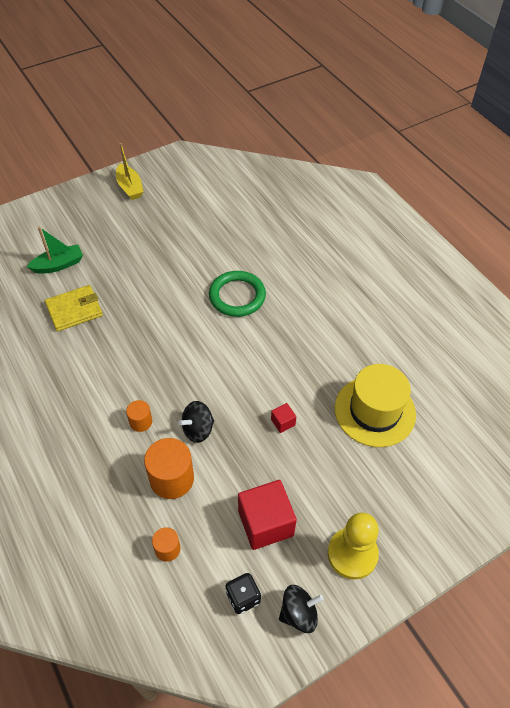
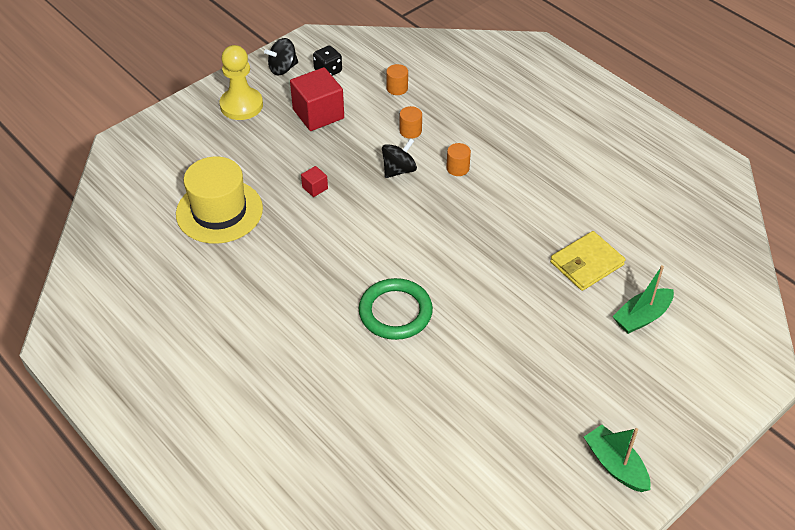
camera: 170 degrees right, 5 degrees down
yellow boat [116,143,144,200] -> green boat [584,425,651,492]
orange cylinder [144,438,194,499] -> orange cylinder [400,106,422,139], size x0.54

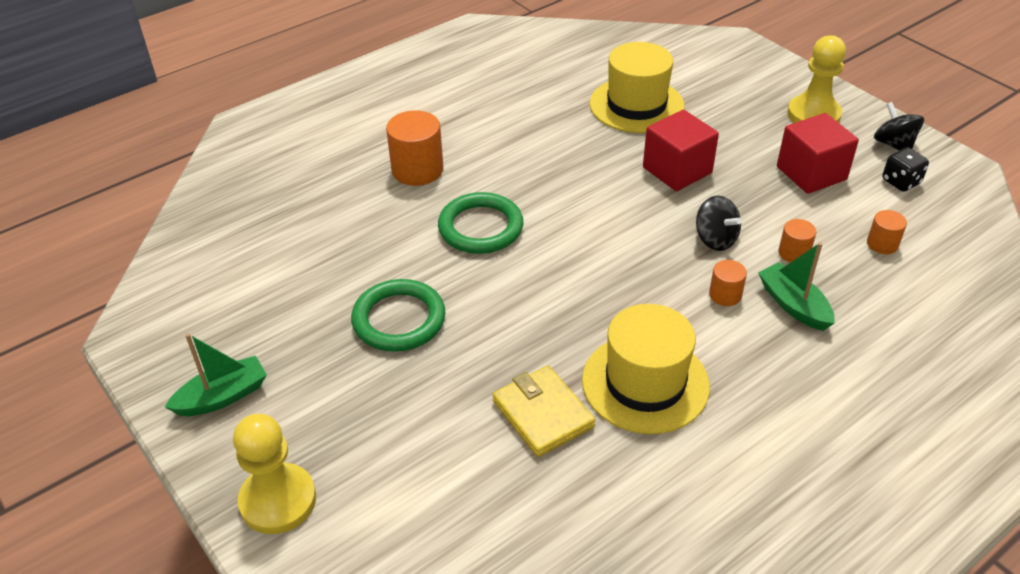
camera: 95 degrees right, 5 degrees down
red cube [301,166,328,197] -> red cube [643,110,719,191], size x2.21
green boat [612,265,674,334] -> green boat moved to [758,242,835,331]
none -> yellow pawn [233,414,316,534]
none -> green ring [351,279,445,352]
none -> orange cylinder [386,110,443,186]
none -> yellow hat [582,304,710,434]

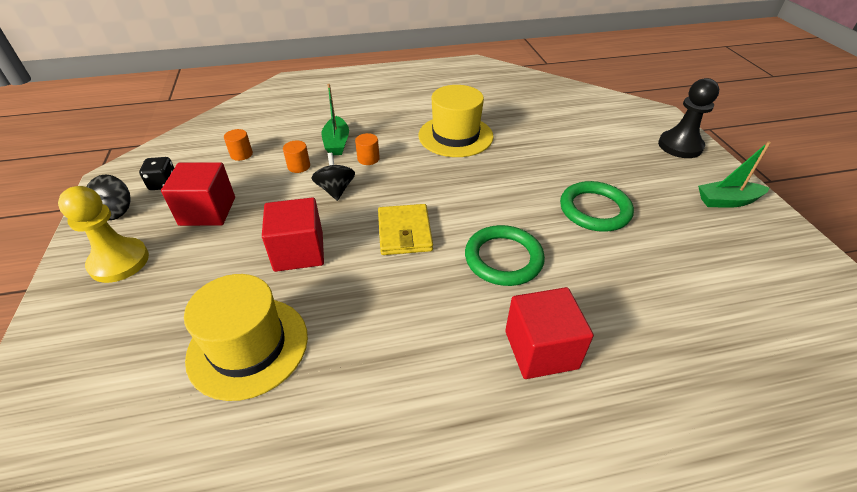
camera: 155 degrees left, 0 degrees up
yellow pawn [233,414,316,534] -> black pawn [658,78,719,158]
orange cylinder [386,110,443,186] -> red cube [505,287,594,379]
yellow wallet [492,366,595,457] -> yellow wallet moved to [378,204,433,255]

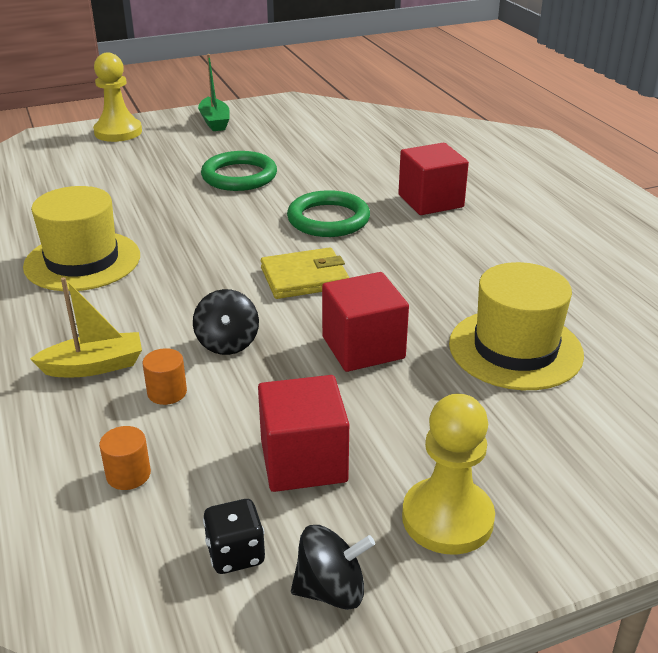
camera: 100 degrees left, 10 degrees down
black spinning top [312,153,355,201] -> black spinning top turned 75 degrees counterclockwise [193,289,259,355]
green boat [322,84,349,155] -> yellow boat [30,277,142,377]
orange cylinder [355,133,380,165] -> none
black pawn [658,78,719,158] -> yellow pawn [93,53,142,142]

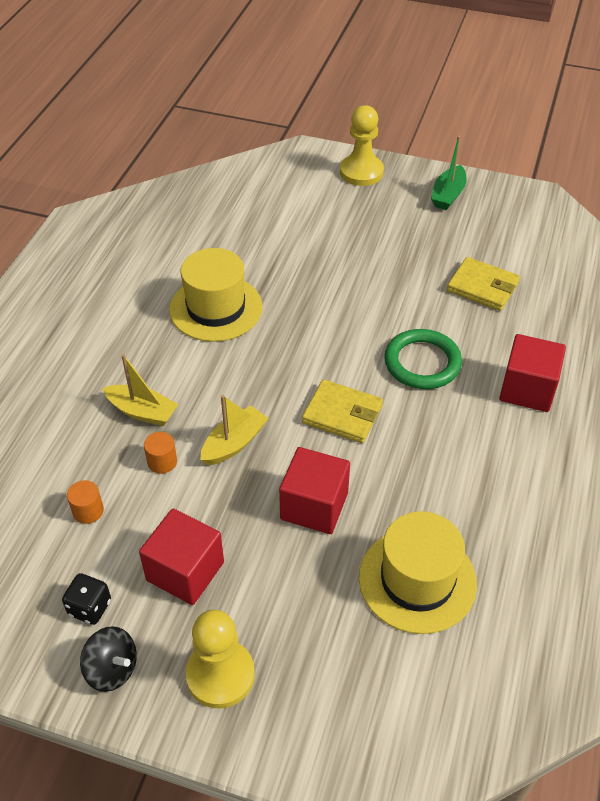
camera: 40 degrees right, 15 degrees up
black spinning top [193,289,259,355] -> yellow boat [201,395,269,465]
green ring [201,151,277,191] -> none
none -> yellow wallet [447,257,520,311]

